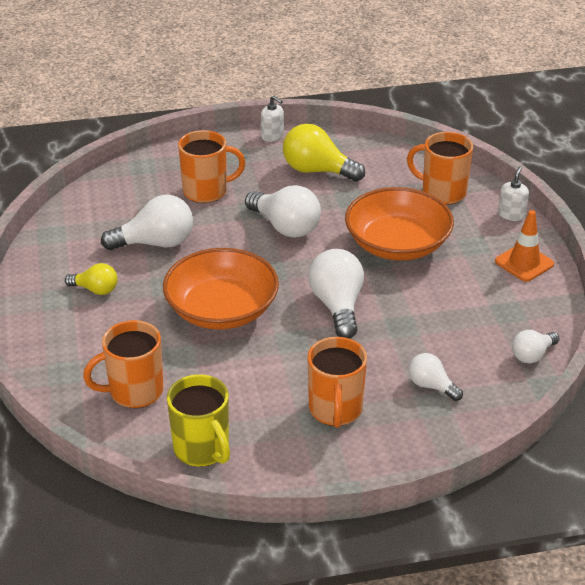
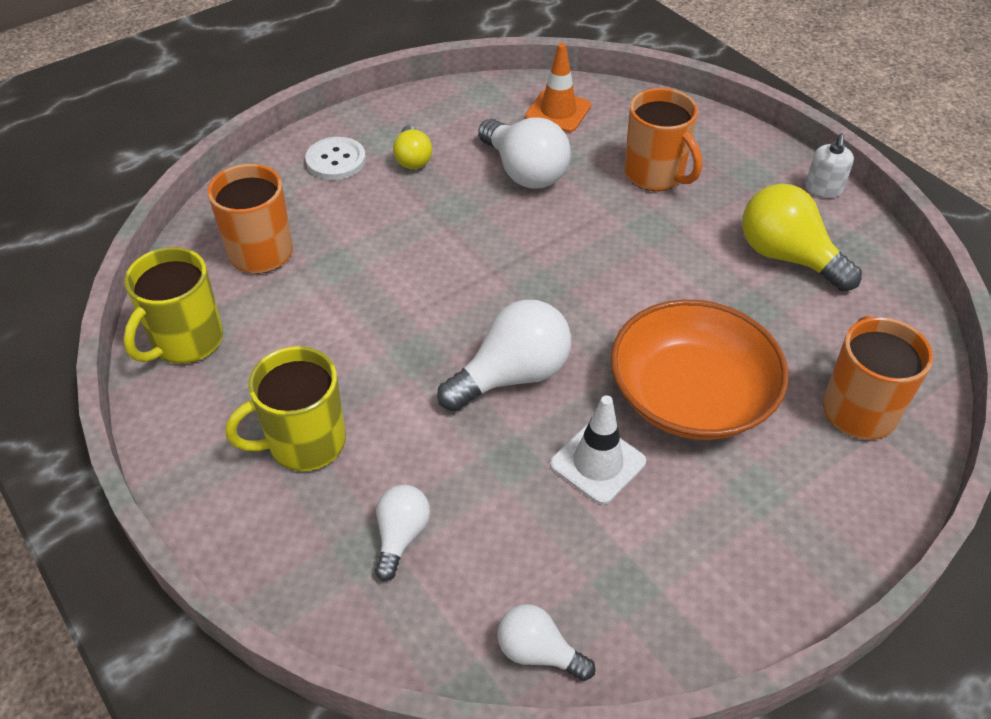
camera: 65 degrees right, 10 degrees up
orange bowl [163,248,279,330] -> none
white light bulb [245,185,321,238] -> none
yellow light bulb [283,124,365,181] -> yellow light bulb turned 45 degrees counterclockwise [742,184,862,291]
orange mug [308,337,367,428] -> yellow mug [225,346,346,471]
orange traffic cone [495,210,554,282] -> orange traffic cone moved to [525,43,591,132]
white soap dispenser [498,166,529,221] -> none
none -> white button [305,137,366,180]
none -> white traffic cone [550,395,646,505]

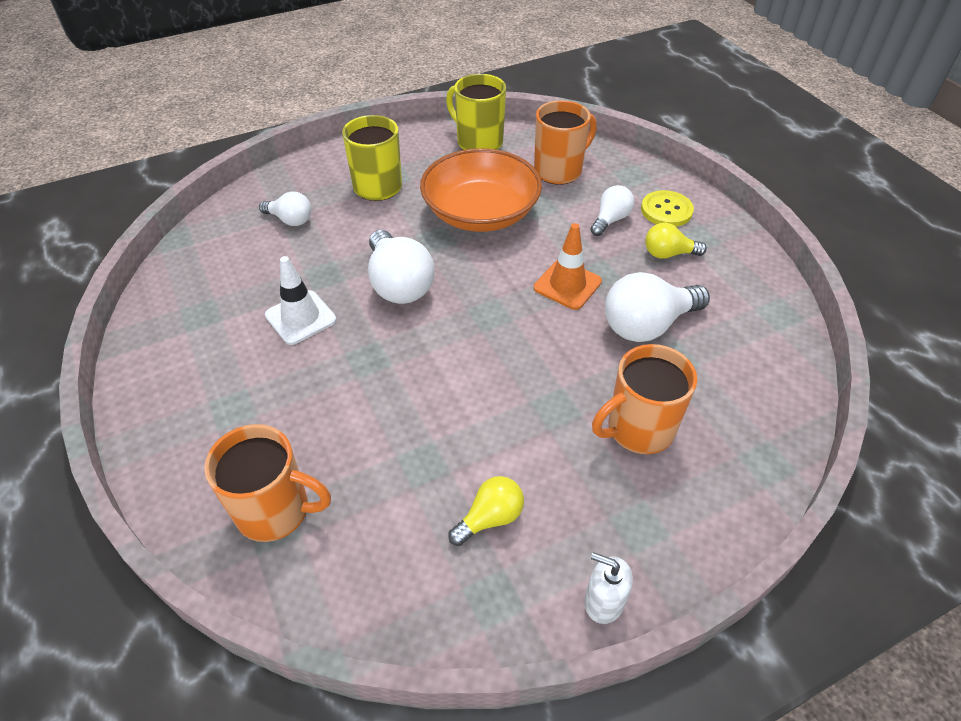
camera: 100 degrees right, 0 degrees up
white button [305,137,366,180] -> yellow button [641,190,694,227]
white light bulb [497,604,595,681] -> white light bulb moved to [590,185,634,236]
orange traffic cone [525,43,591,132] -> orange traffic cone moved to [534,223,602,310]
orange bowl [611,300,789,440] -> orange bowl moved to [420,148,542,232]
yellow light bulb [742,184,862,291] -> yellow light bulb [448,476,524,546], size x0.58

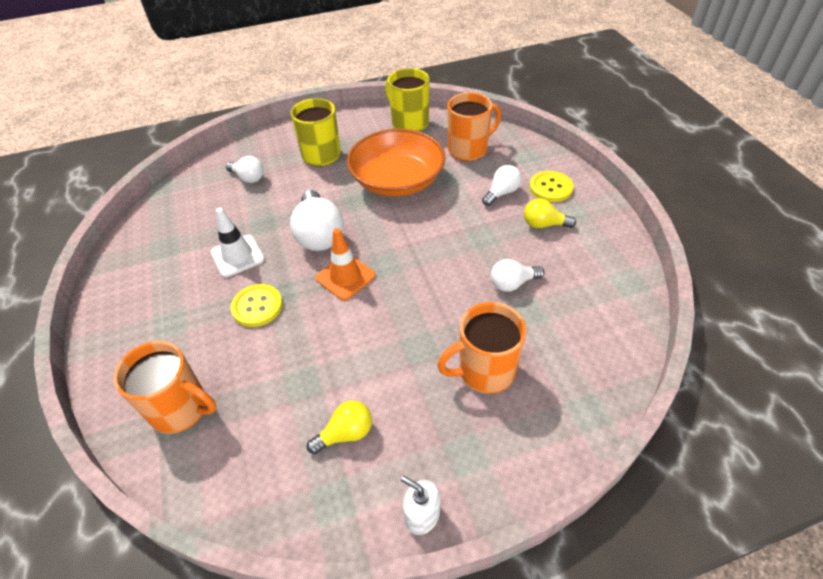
camera: 10 degrees right, 0 degrees up
orange traffic cone [534,223,602,310] -> orange traffic cone moved to [316,228,376,300]
white light bulb [605,272,710,342] -> white light bulb [491,259,544,292], size x0.58
none -> yellow button [231,284,283,327]

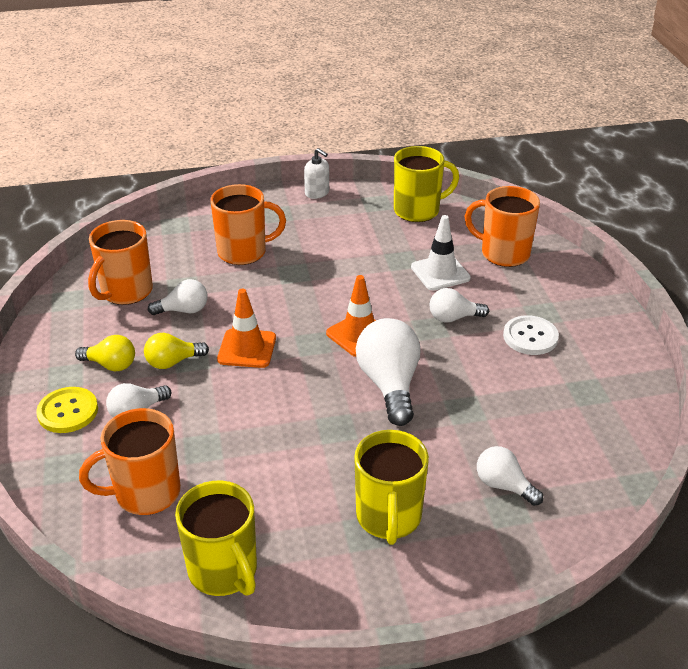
camera: 175 degrees left, 10 degrees down
white traffic cone [211,208,264,277] -> white traffic cone moved to [411,215,471,291]
yellow button [231,284,283,327] -> white light bulb [429,288,489,323]
yellow light bulb [307,401,372,454] -> yellow light bulb moved to [144,333,209,369]
orange bowl [347,129,446,197] -> none
none -> orange mug [88,220,153,305]
none -> orange traffic cone [217,288,276,368]
none -> yellow mug [394,146,459,222]
none -> white button [503,315,559,355]

